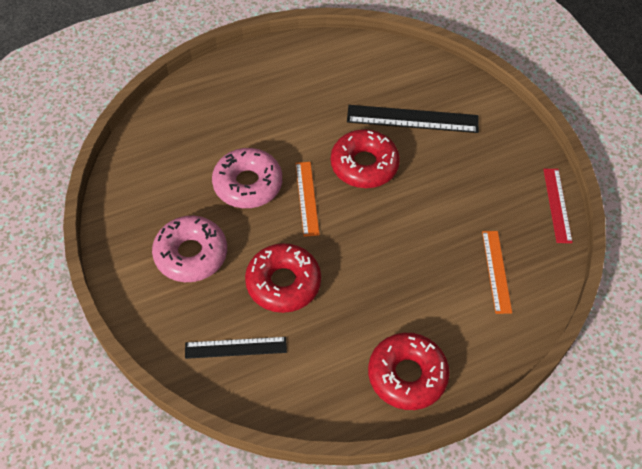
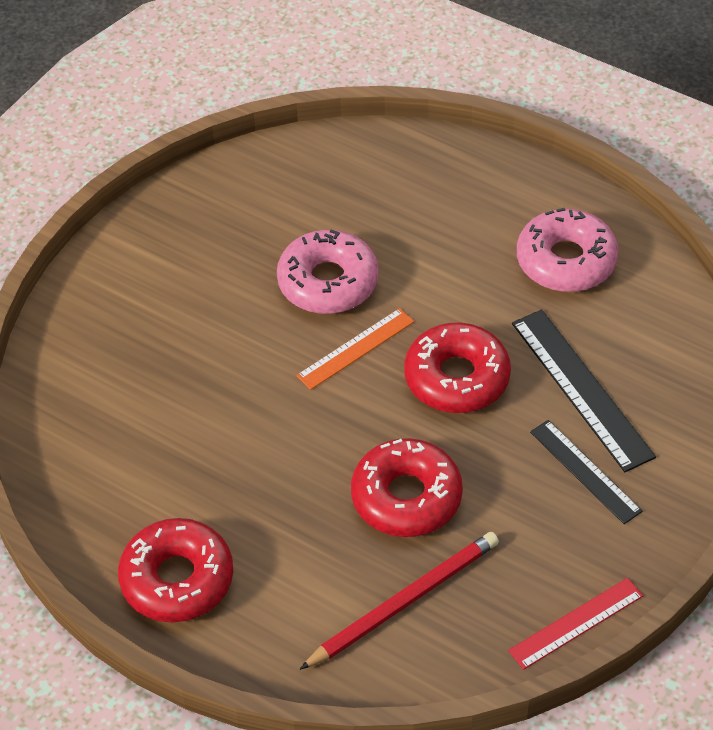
camera: 60 degrees right, 5 degrees down
pink donut [152,216,227,282] -> pink donut moved to [517,208,619,292]
black ruler [185,337,287,359] -> black ruler moved to [530,420,642,524]
red donut [245,243,321,313] -> red donut moved to [351,438,463,537]
orange ruler [482,231,512,314] -> red pencil [300,532,499,670]

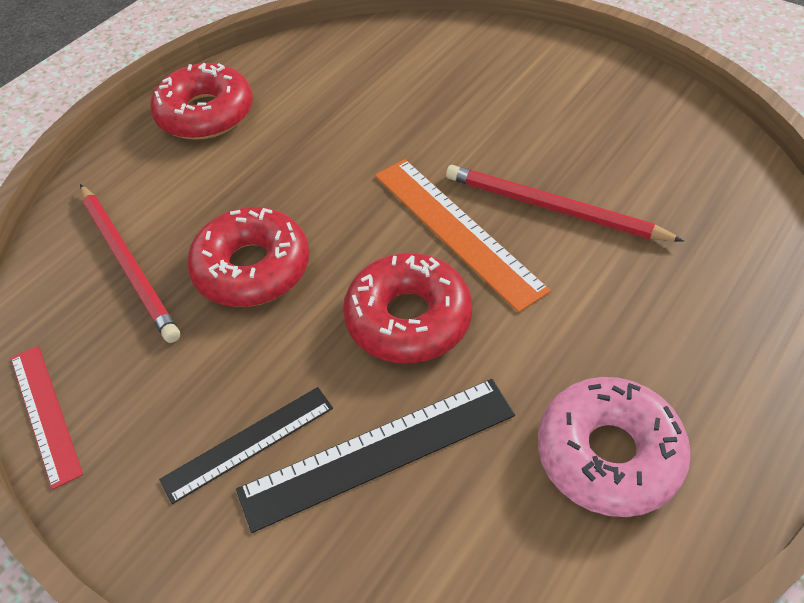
camera: 95 degrees right, 0 degrees up
pink donut [277,230,379,314] -> red pencil [446,165,684,242]
orange ruler [296,308,414,390] -> orange ruler [375,159,551,312], size x1.55

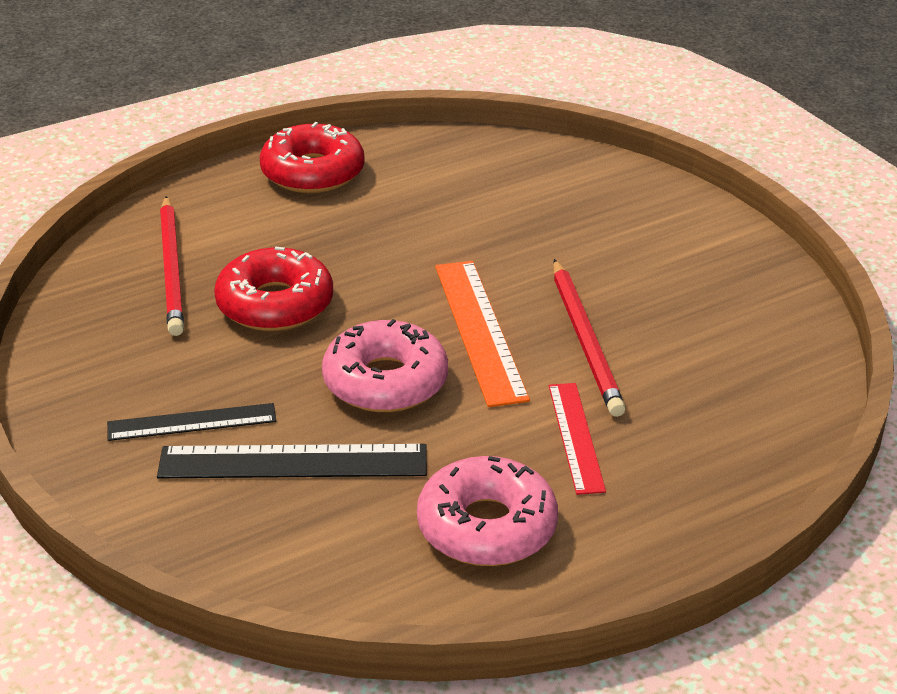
camera: 20 degrees right, 15 degrees down
red ruler [11,346,83,490] -> red ruler moved to [549,383,606,495]
red donut [343,253,472,363] -> pink donut [322,319,448,412]
red pencil [446,165,684,242] -> red pencil turned 150 degrees counterclockwise [553,259,626,417]

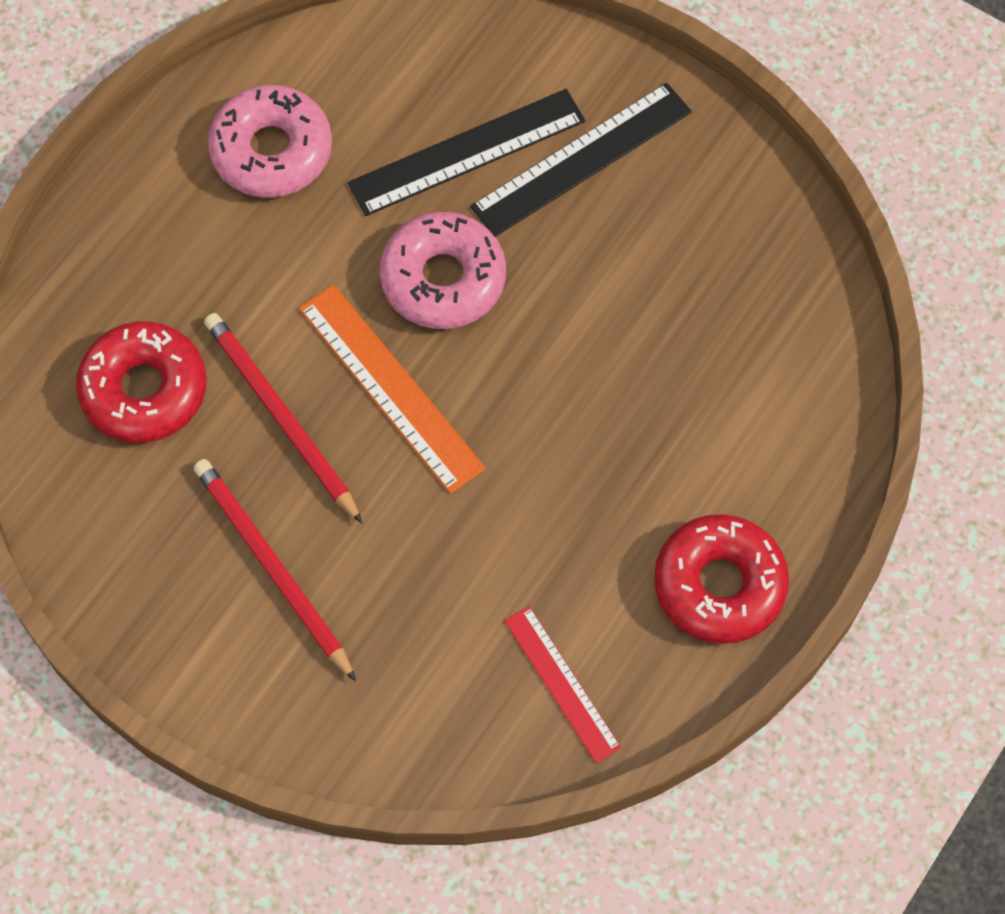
camera: 155 degrees right, 30 degrees up
black ruler [107,403,276,441] -> black ruler [470,83,692,237], size x1.55
red pencil [160,196,184,336] -> red pencil moved to [194,459,356,681]
red donut [214,246,333,331] -> red donut moved to [76,322,207,443]
red ruler [549,383,606,495] -> red ruler moved to [504,606,621,763]

